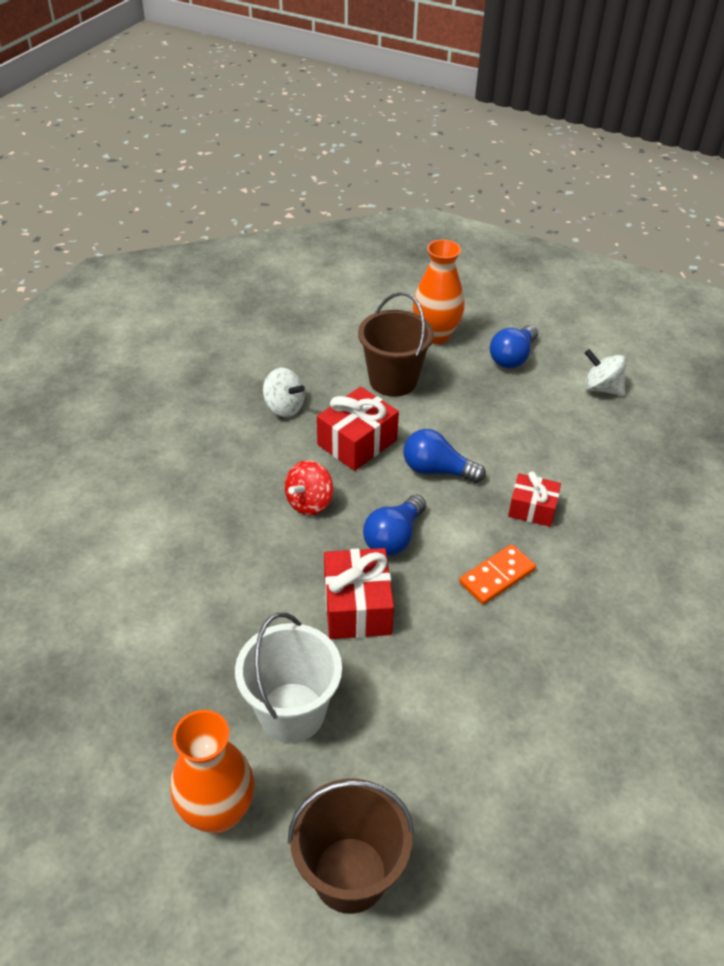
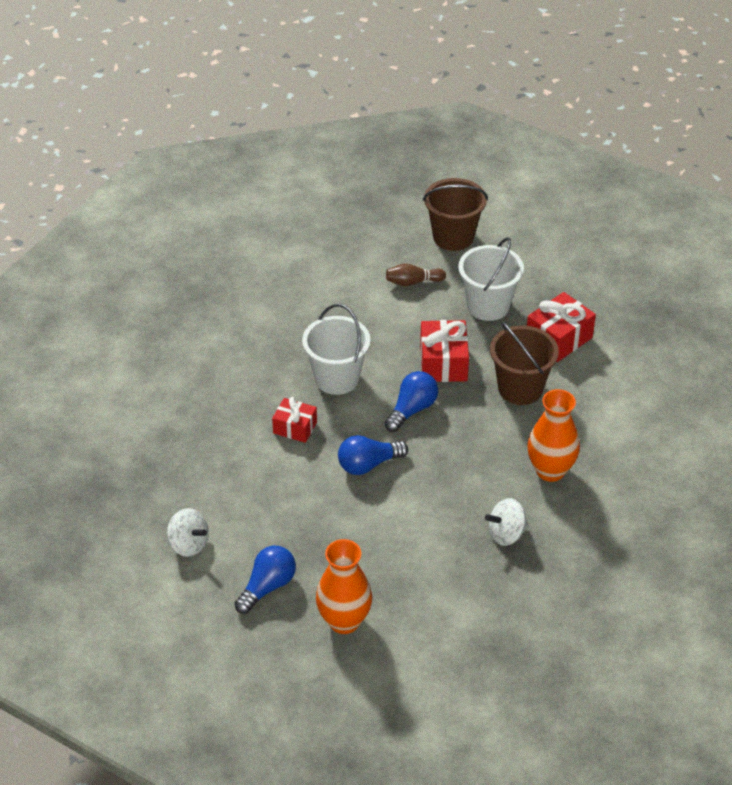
camera: 175 degrees left, 0 degrees up
orange vase [170,710,254,833] -> orange vase moved to [527,389,580,482]
white spinning top [263,368,305,417] -> white spinning top turned 60 degrees counterclockwise [485,498,529,546]
red spinning top [285,460,333,515] -> none
red gift [317,387,399,471] -> red gift moved to [527,292,596,362]
brown bucket [358,292,434,397] -> brown bucket moved to [490,322,559,405]
blue light bulb [404,429,486,483] -> blue light bulb turned 135 degrees clockwise [338,435,408,475]
orange domino [459,544,536,605] -> white bucket [302,304,371,395]
none -> brown bowling pin [386,264,446,286]

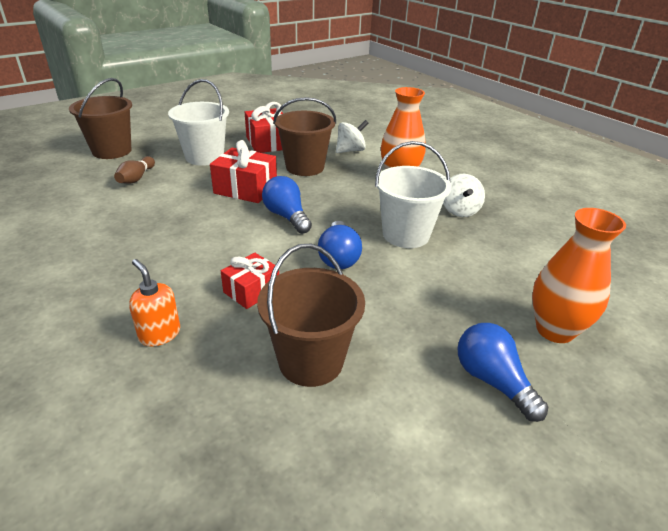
camera: 70 degrees left, 10 degrees down
white spinning top [167,508,209,557] -> white spinning top moved to [336,120,368,153]
white bucket [302,304,371,395] -> white bucket moved to [375,141,452,248]
none -> orange soap dispenser [129,259,180,347]
none -> brown bucket [257,244,365,387]

